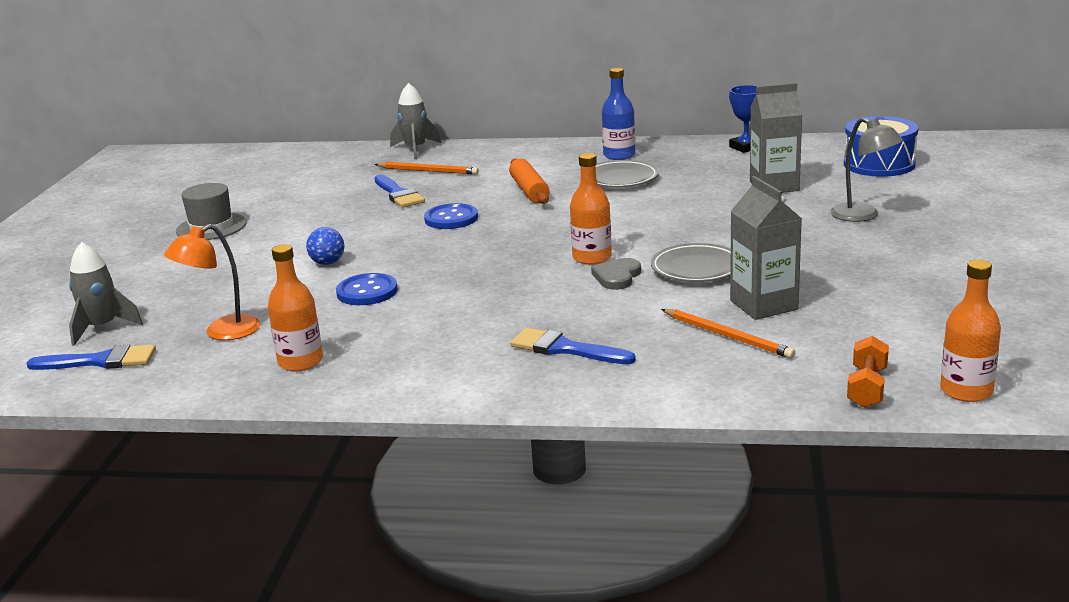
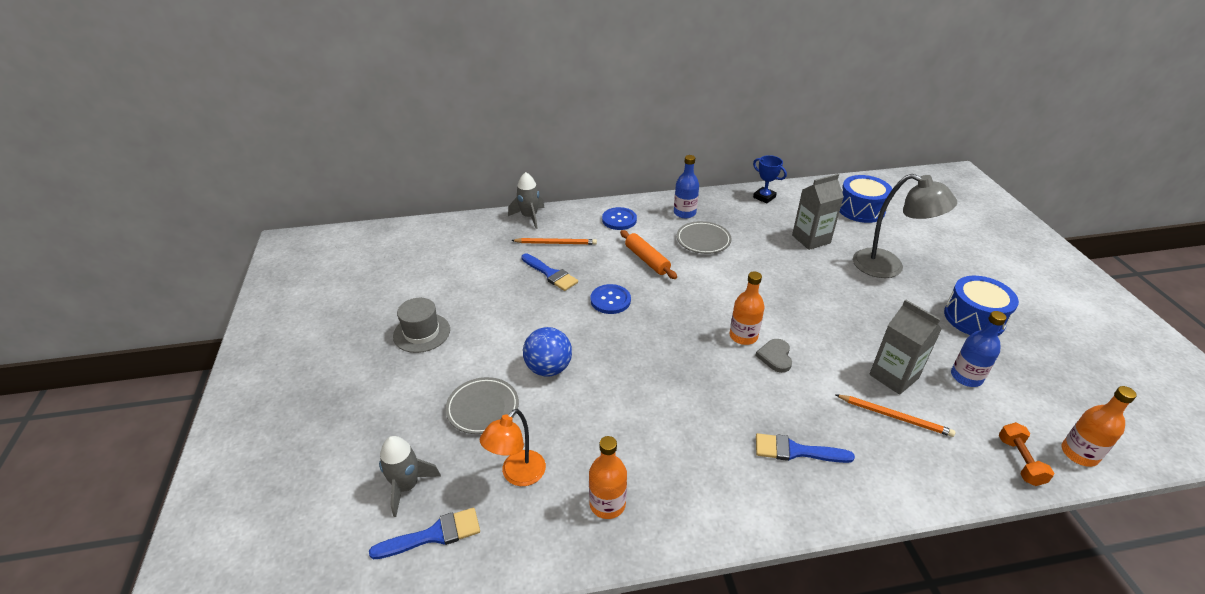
camera: 20 degrees left, 15 degrees up
blue ball [306,227,345,265] -> blue ball [523,327,572,377], size x1.64
blue button [336,273,398,305] -> blue button moved to [602,207,637,230]
grey plate [651,243,731,282] -> grey plate moved to [445,377,519,434]
grey lamp [830,117,903,222] -> grey lamp [853,174,957,278], size x1.53
none -> blue drum [944,276,1019,336]
none -> blue bottle [951,311,1007,387]

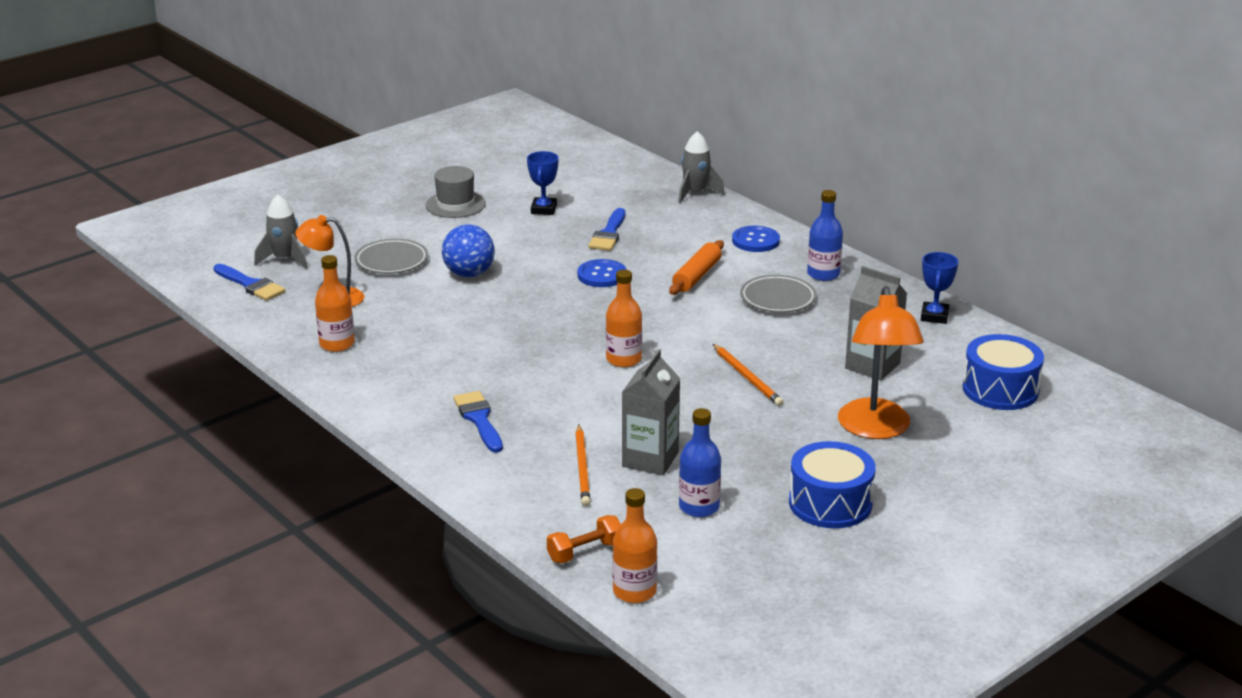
camera: 60 degrees right, 10 degrees down
orange pencil [511,238,597,245] -> orange pencil moved to [713,344,783,406]
grey heart [755,339,792,373] -> none
grey lamp [853,174,957,278] -> orange lamp [838,286,924,439]
none -> blue trophy [527,151,559,215]

